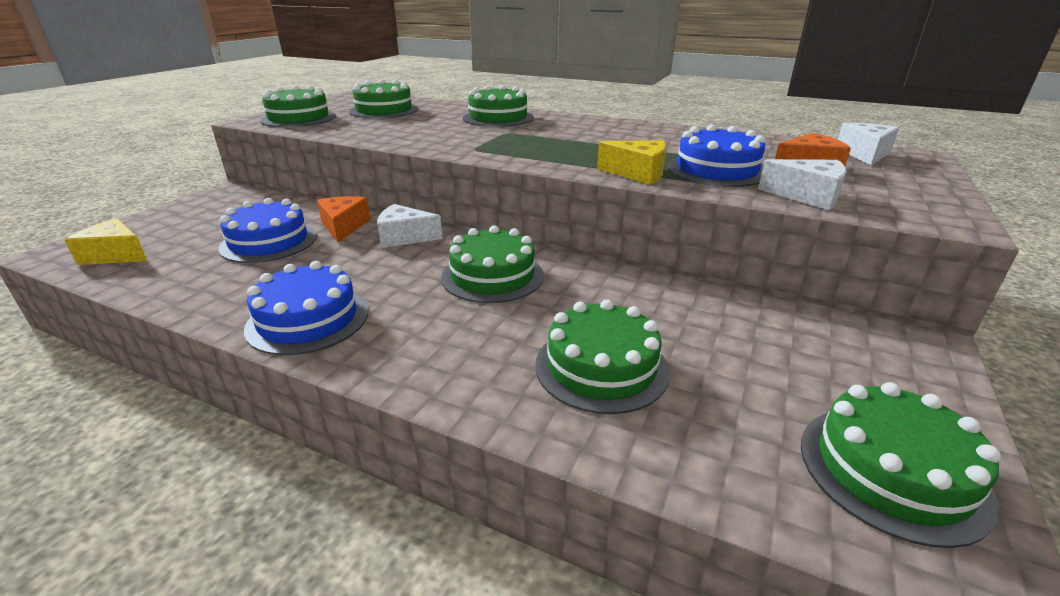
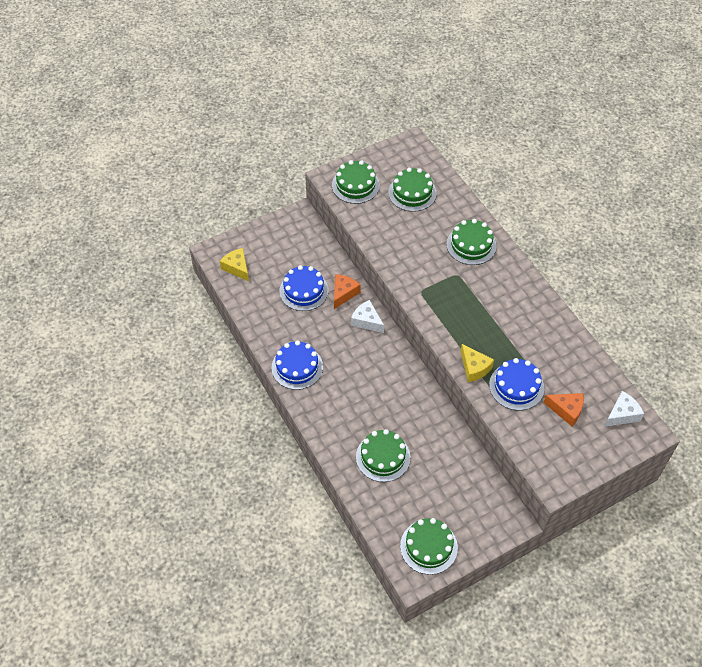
camera: 35 degrees right, 25 degrees up
green cake [441,225,544,303] -> none
white cheese [758,159,846,210] -> none

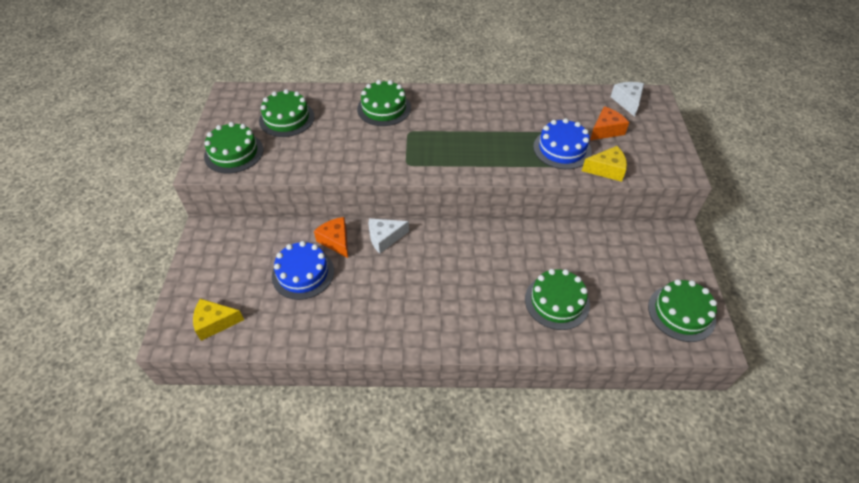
camera: 60 degrees left, 5 degrees down
blue cake [272,341,323,390] -> none
yellow cheese [461,344,494,382] -> yellow cheese moved to [582,146,627,182]

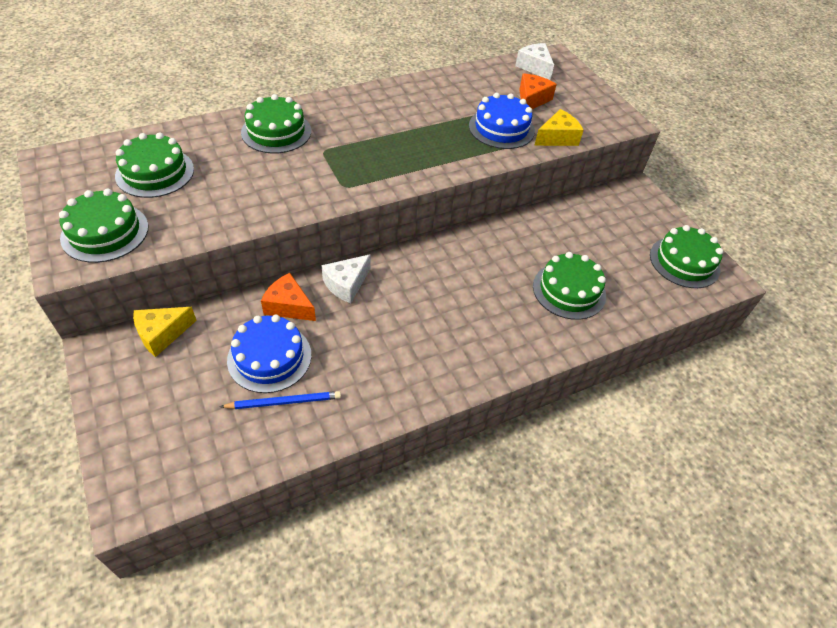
camera: 30 degrees left, 0 degrees up
yellow cheese [193,299,244,341] -> yellow cheese moved to [133,307,197,357]
none -> blue pencil [220,391,341,409]

